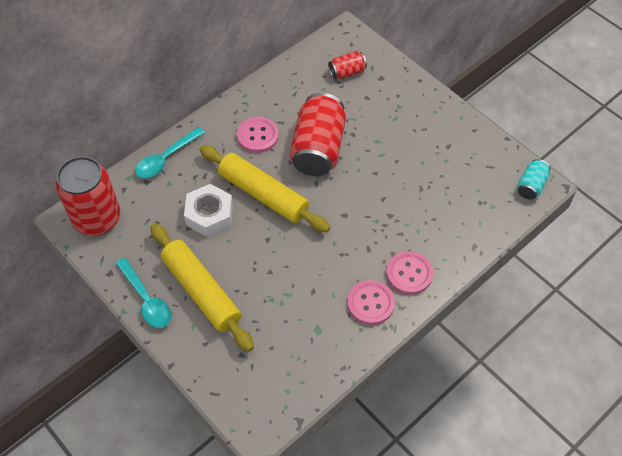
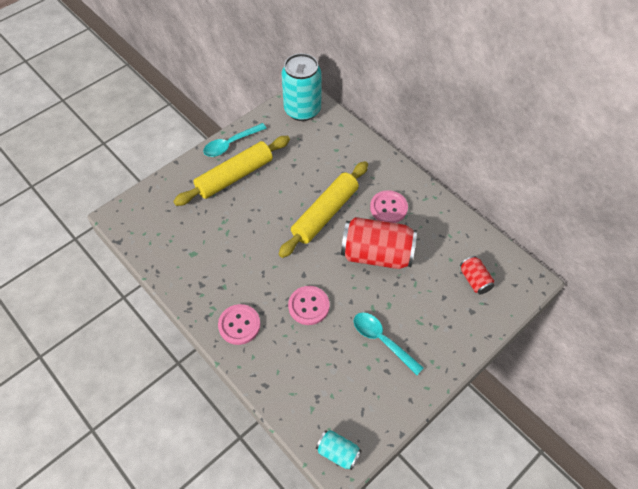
camera: 90 degrees right, 0 degrees up
red can [56,156,120,235] -> turquoise can [281,53,321,121]
turquoise spoon [135,127,205,178] -> turquoise spoon moved to [354,312,424,375]
white nut [184,184,233,237] -> none
pink button [347,280,395,325] -> pink button moved to [288,286,330,325]

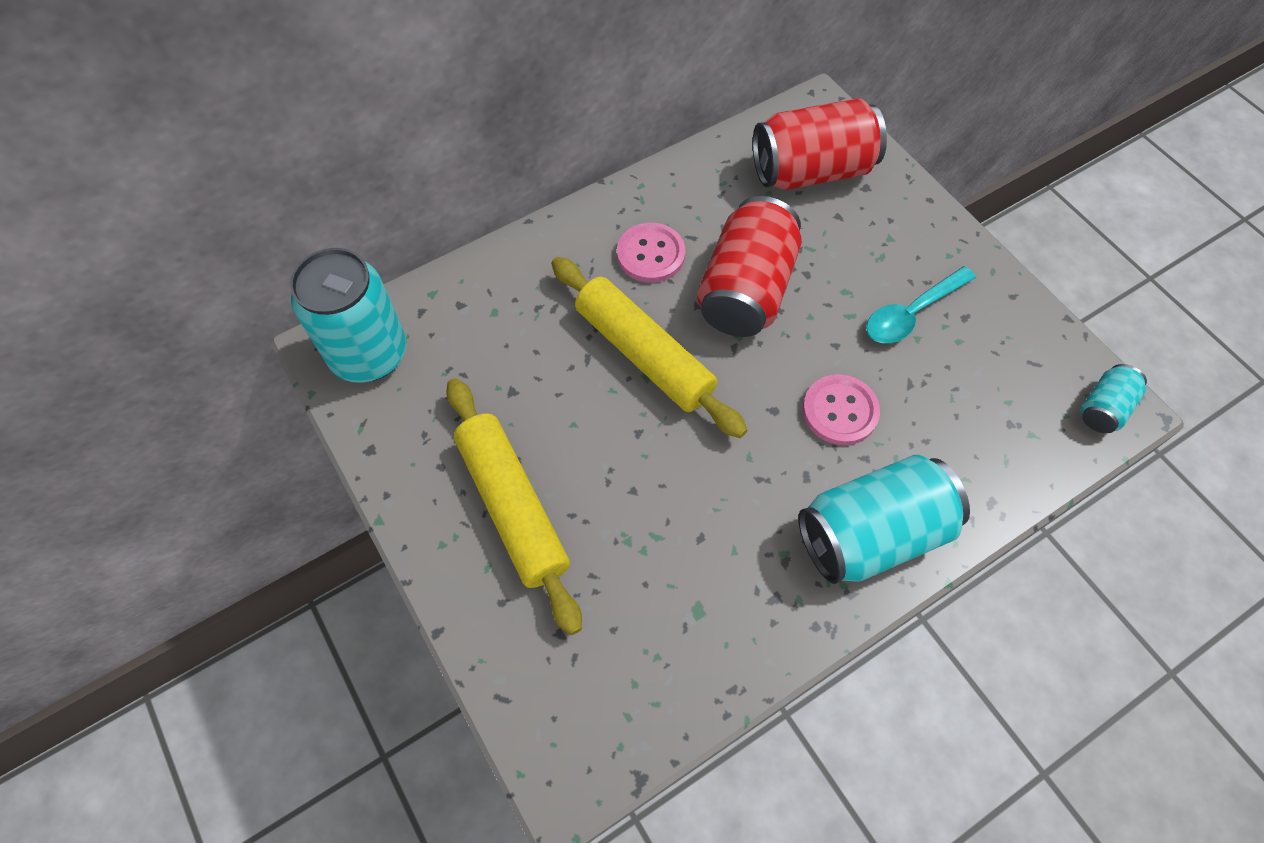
camera: 80 degrees left, 5 degrees up
turquoise spoon [203,123,267,157] -> none
pink button [218,304,261,345] -> turquoise can [798,455,970,584]
red can [460,256,494,295] -> red can [753,98,887,190], size x2.04

